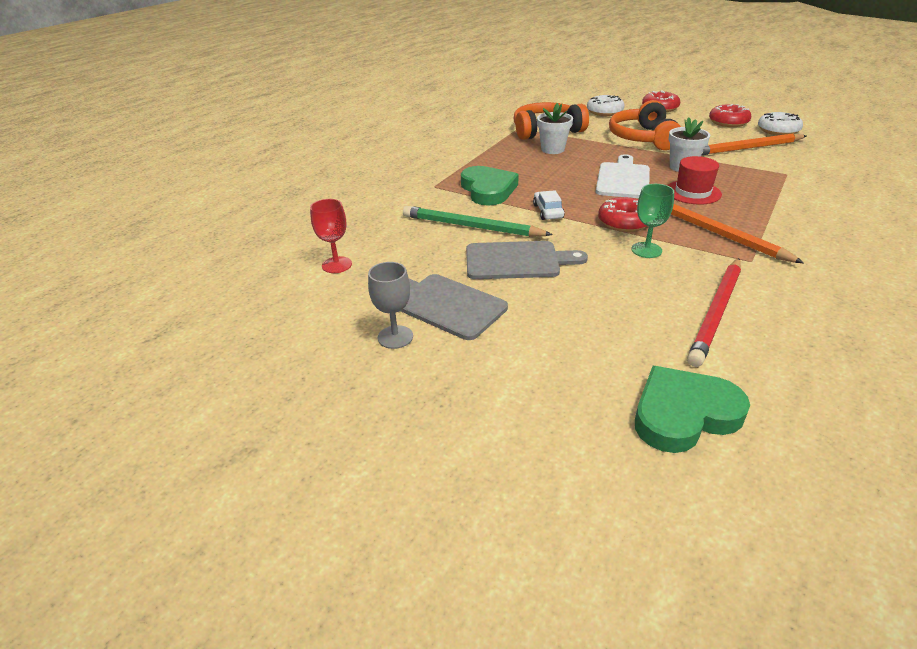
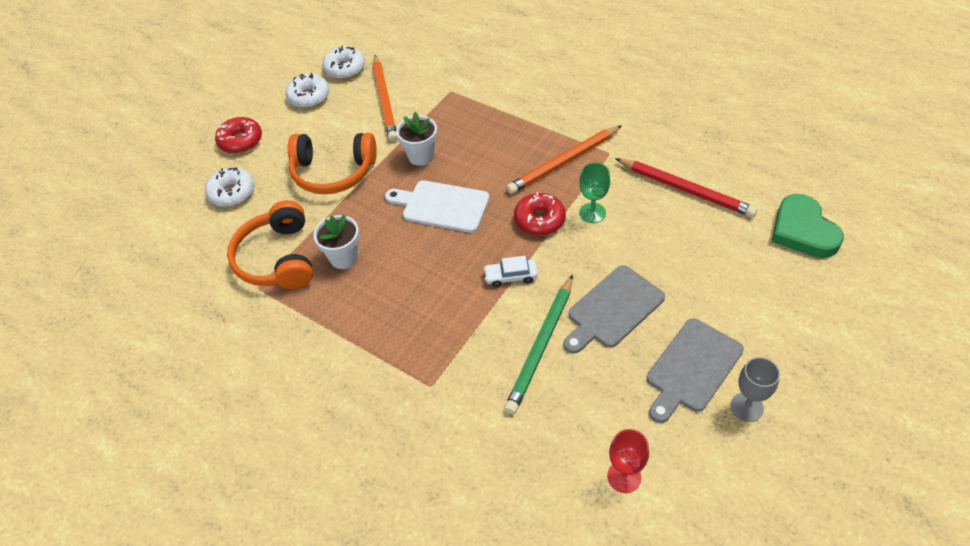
camera: 85 degrees left, 15 degrees up
green heart [461,166,519,206] -> none
grey cutting board [466,241,588,279] -> grey cutting board turned 135 degrees counterclockwise [563,265,665,354]
red hat [667,156,722,205] -> none
red donut [709,104,751,127] -> white donut [285,73,330,108]

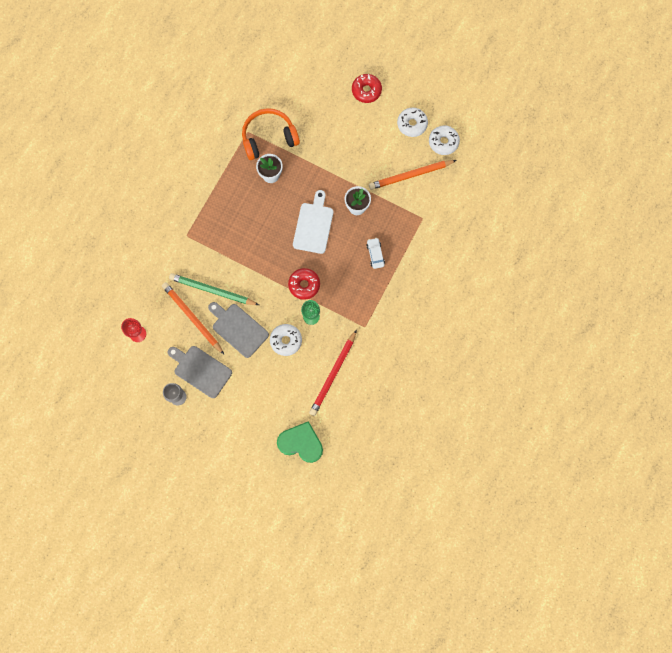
camera: 80 degrees right, 25 degrees up
white donut [205,167,255,207] -> white donut moved to [270,324,302,356]
orange headphones [288,133,377,194] -> none
white car [483,256,538,287] -> white car moved to [366,238,385,269]
orange pencil [506,125,622,194] -> orange pencil moved to [162,282,224,354]
green heart [772,194,844,258] -> green heart turned 45 degrees clockwise [277,421,323,463]

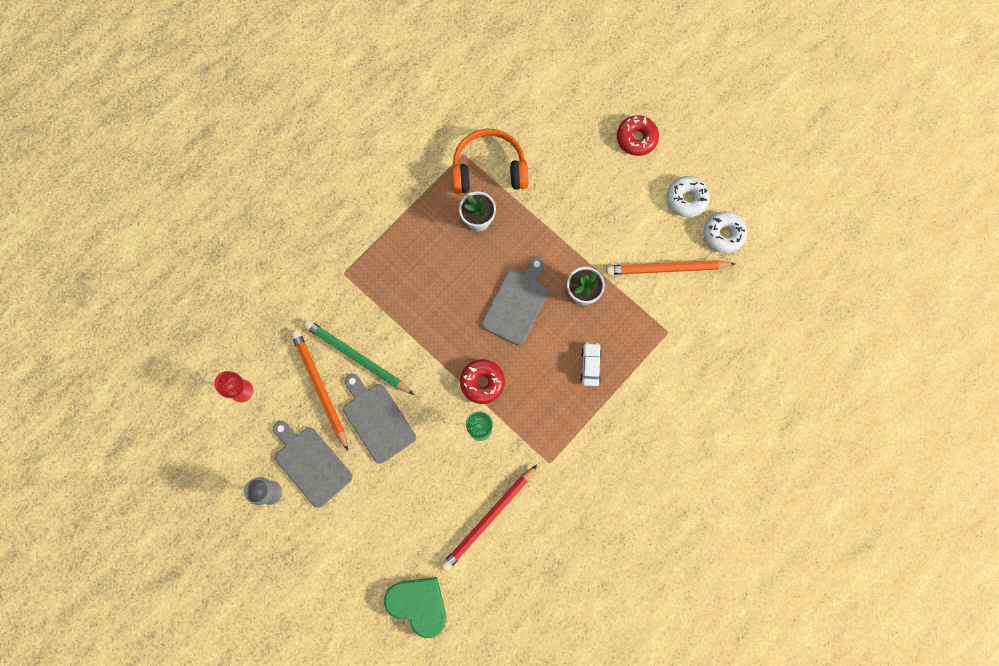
camera: 15 degrees right, 0 degrees up
white donut [270,324,302,356] -> none
white cutting board [293,190,333,254] -> grey cutting board [482,257,549,345]

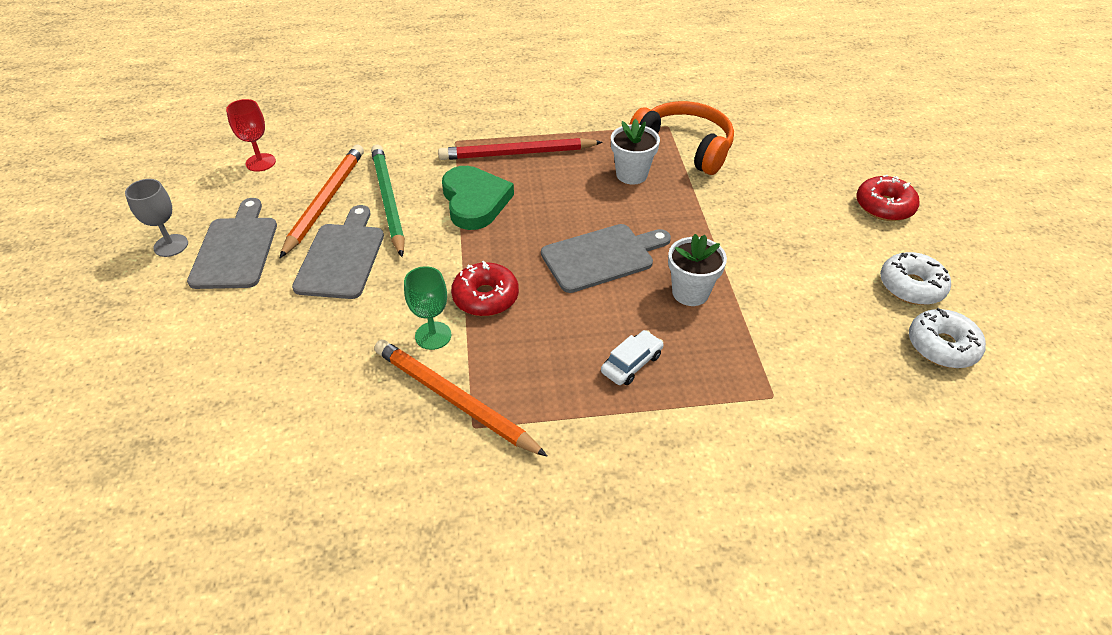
camera: 40 degrees right, 30 degrees down
green heart [384,577,446,638] -> green heart moved to [442,166,514,230]
red pencil [441,465,537,571] -> red pencil moved to [438,138,603,160]
orange pencil [606,260,735,275] -> orange pencil moved to [374,340,548,457]

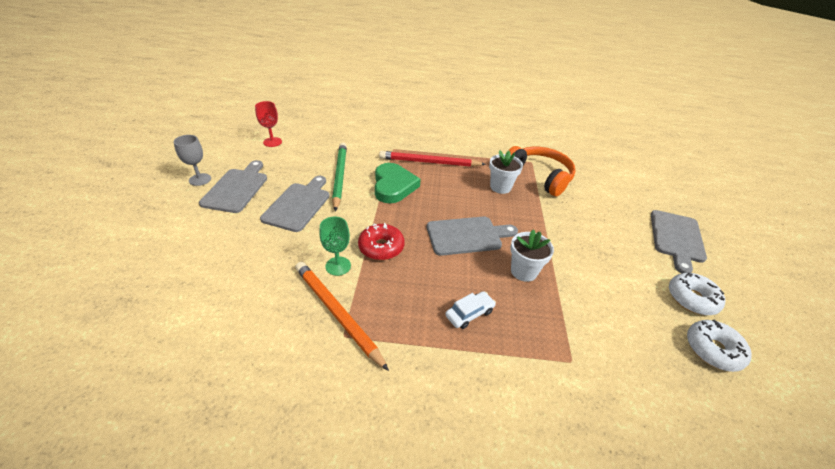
camera: 10 degrees right, 5 degrees down
orange pencil [280,144,364,258] -> none
red donut [856,175,920,221] -> grey cutting board [651,210,707,273]

